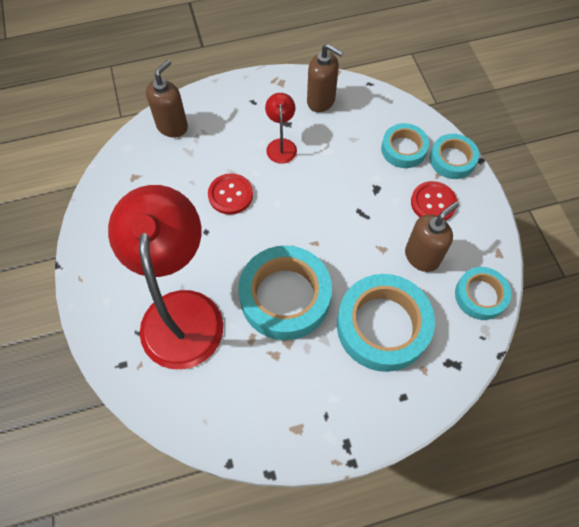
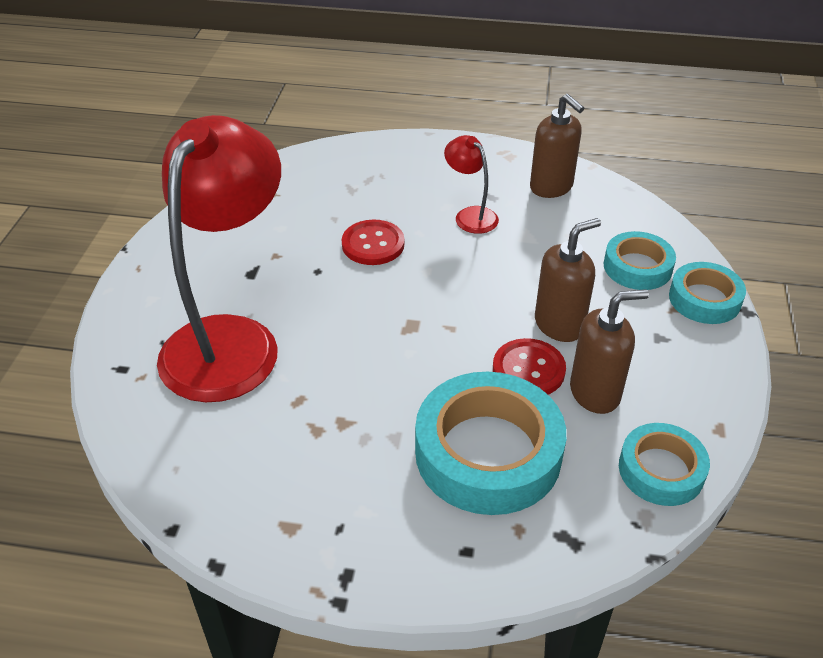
camera: 25 degrees right, 20 degrees down
brown soap dispenser [146,60,188,138] -> brown soap dispenser moved to [535,218,601,342]
turquoise tape [238,245,332,340] -> none
red lamp [265,93,297,164] -> red lamp turned 60 degrees counterclockwise [444,135,499,234]
red button [411,181,457,221] -> red button moved to [493,338,566,395]

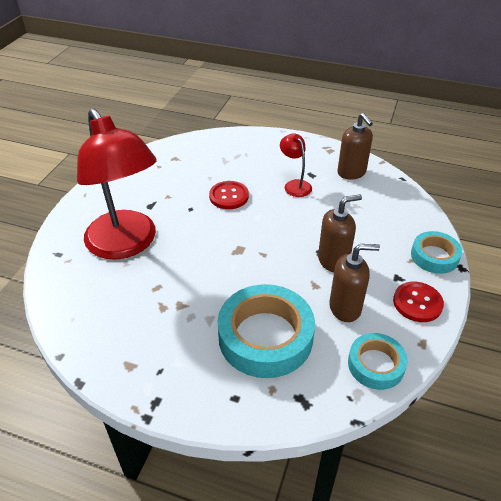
camera: 10 degrees right, 0 degrees up
red lamp [157,115,281,402] -> red lamp turned 120 degrees clockwise [77,108,157,260]
red button [493,338,566,395] -> red button moved to [393,282,444,322]
turquoise tape [604,231,676,290] -> none

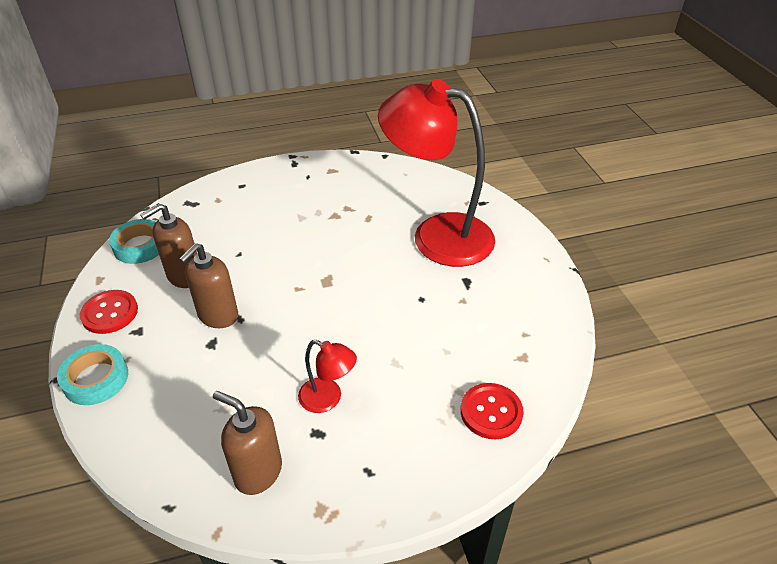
camera: 145 degrees right, 0 degrees up
red button [209,181,249,209] -> red button moved to [461,383,524,439]
turquoise tape [217,284,315,378] -> none

